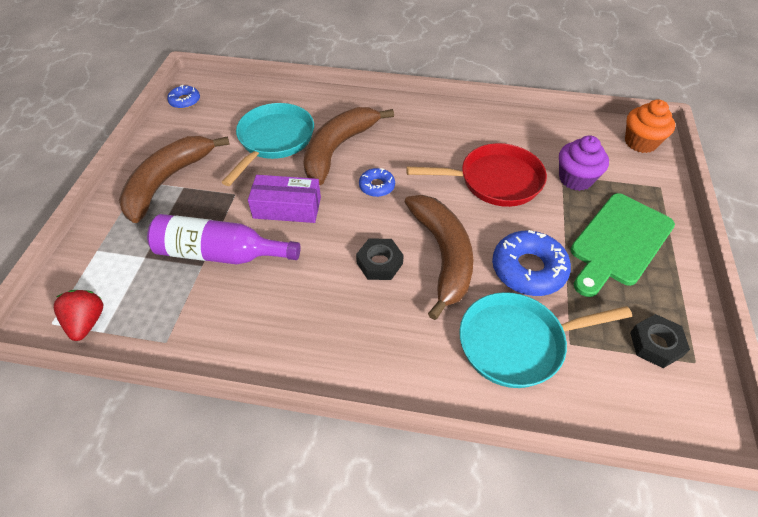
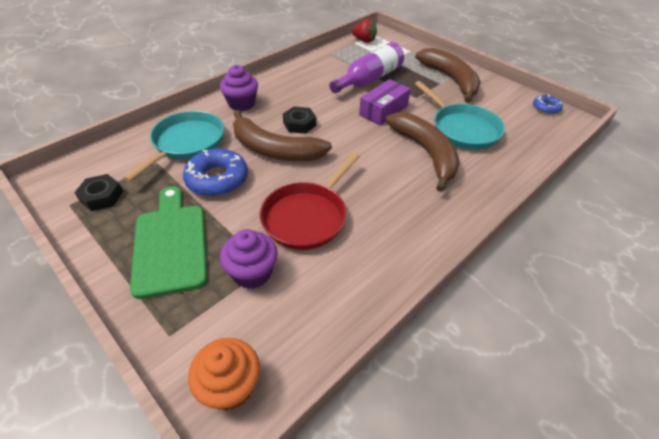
camera: 125 degrees right, 5 degrees down
blue donut [359,168,395,197] -> none
none -> purple cupcake [220,65,258,111]

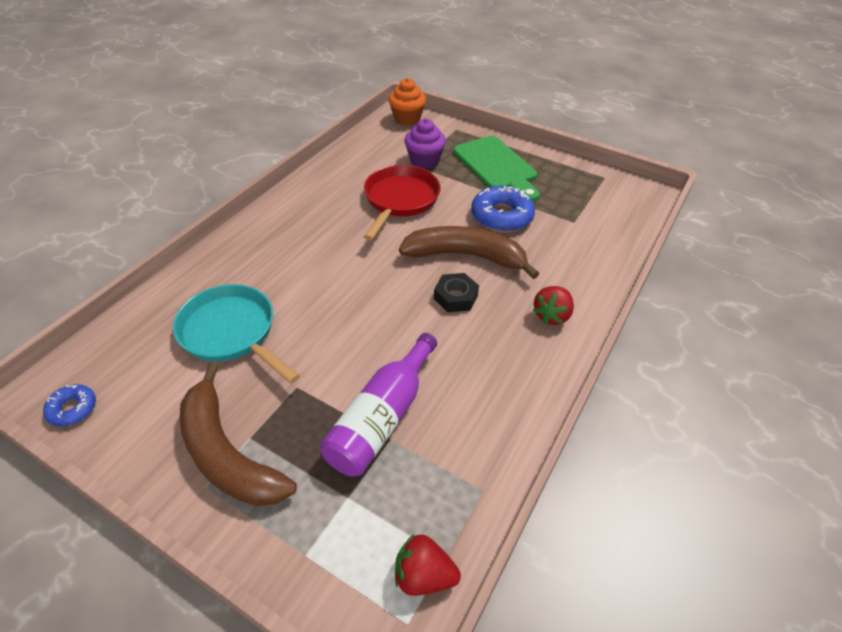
camera: 165 degrees right, 0 degrees up
black nut [74,174,123,211] -> none
turquoise pan [123,111,224,182] -> none
purple cupcake [220,65,258,111] -> red strawberry [533,286,574,325]
purple box [359,79,411,125] -> none
brown banana [385,112,460,192] -> none

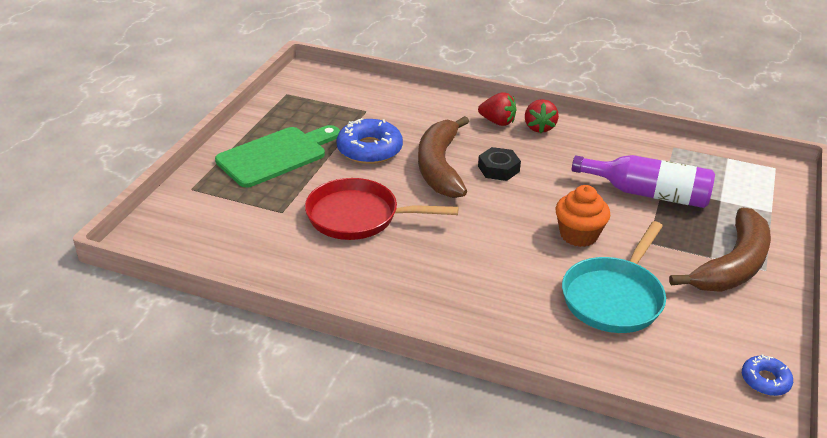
camera: 100 degrees left, 10 degrees down
orange cupcake [388,78,426,125] -> orange cupcake moved to [556,185,611,247]
red strawberry [395,534,461,596] -> red strawberry moved to [525,99,559,133]
purple cupcake [405,119,446,169] -> none

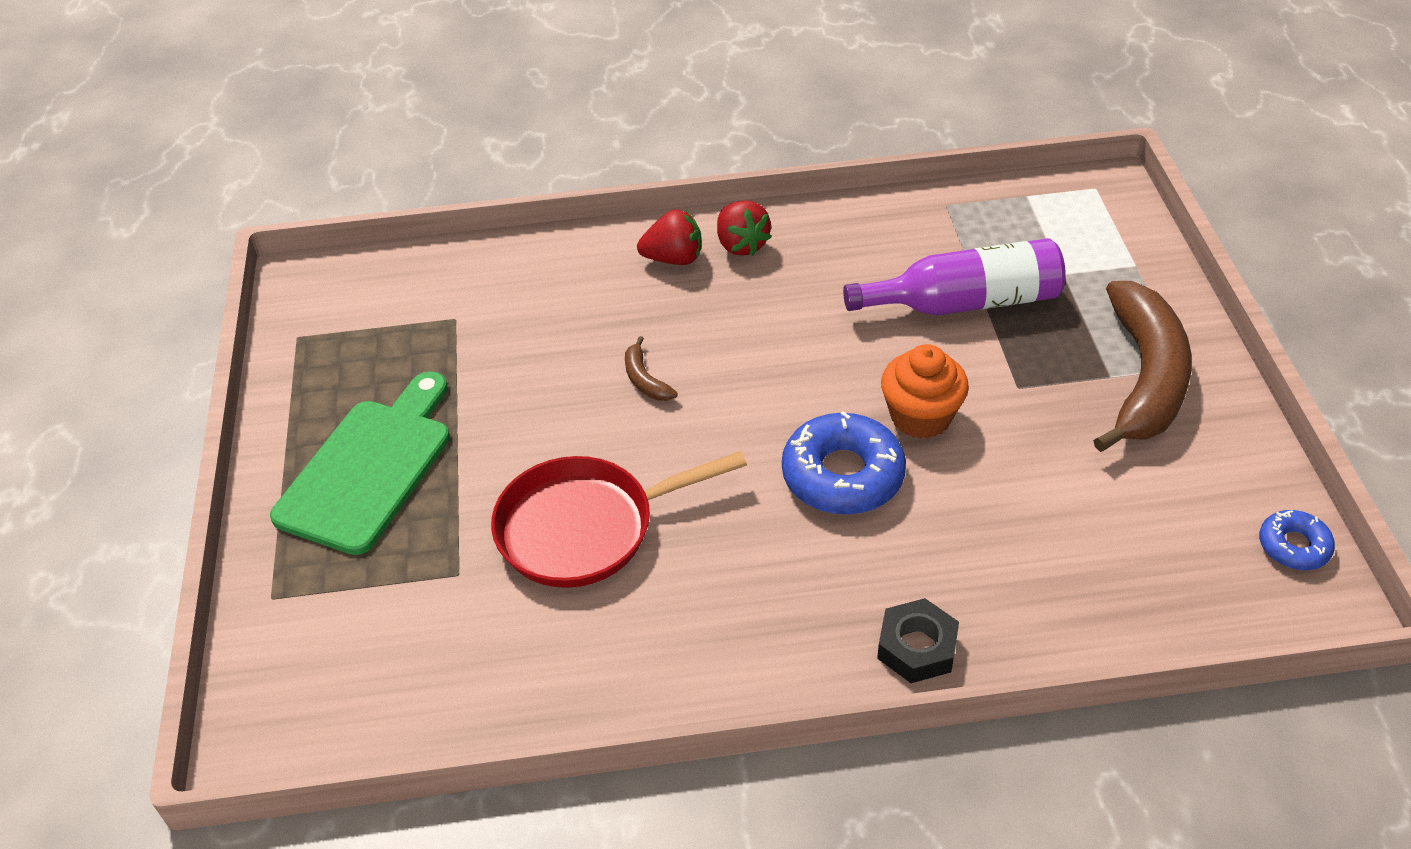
camera: 25 degrees left, 10 degrees up
blue donut [337,118,403,164] -> blue donut moved to [782,411,906,515]
brown banana [418,116,469,198] -> brown banana [625,336,678,401], size x0.40
black nut [478,147,521,181] -> black nut moved to [877,598,959,683]
turquoise pan [562,221,666,333] -> none

